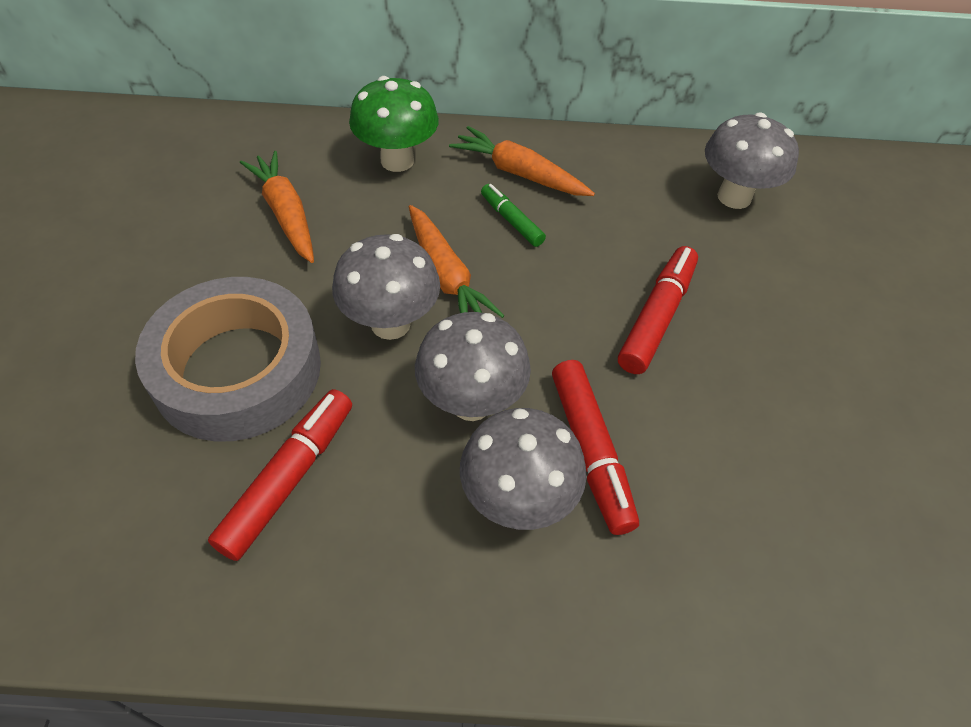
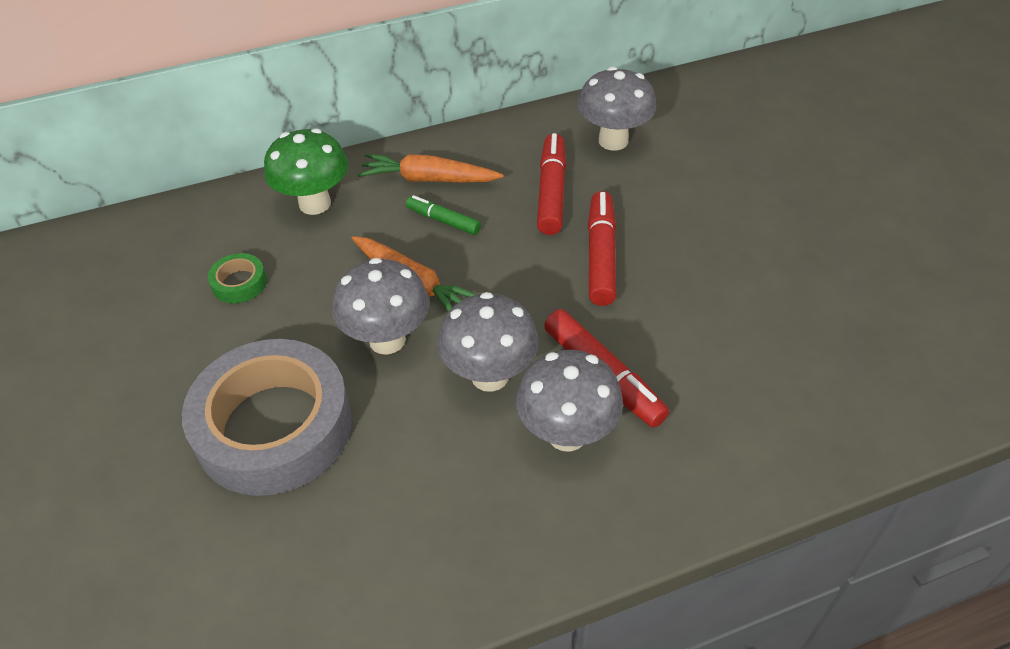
camera: 20 degrees left, 5 degrees down
red marker [208,389,352,561] -> red marker moved to [537,133,566,235]
orange carrot [240,151,314,263] -> green tape [208,253,267,303]

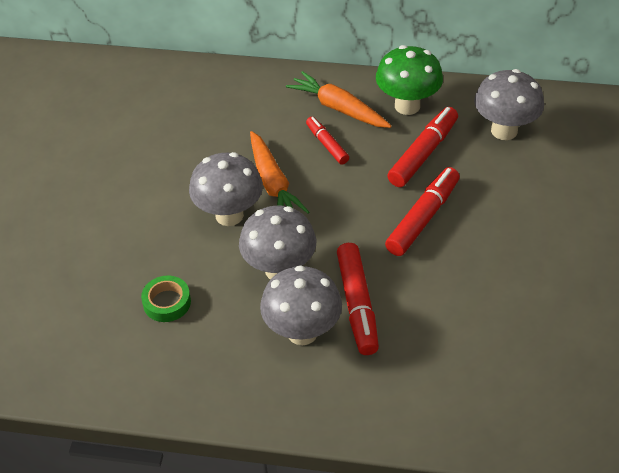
camera: 30 degrees right, 0 degrees up
grey tape [182,339,352,496] -> none
green tape [208,253,267,303] -> green tape moved to [141,276,191,322]
green mushroom [264,128,348,215] -> green mushroom moved to [376,45,443,115]
green marker [406,195,481,235] -> red marker [306,117,349,165]

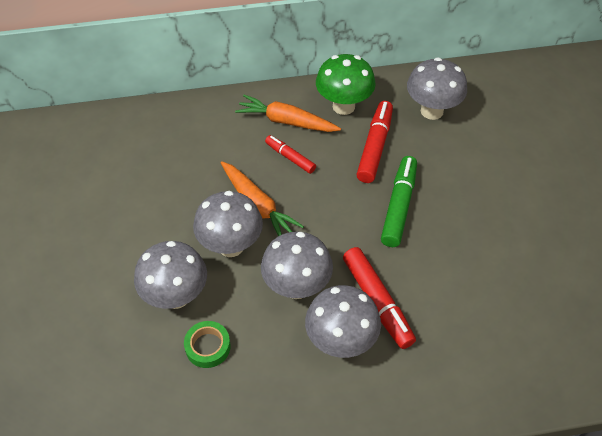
camera: 20 degrees left, 5 degrees up
red marker [385,167,460,256] -> green marker [381,156,417,247]
none -> grey mushroom [134,241,207,309]

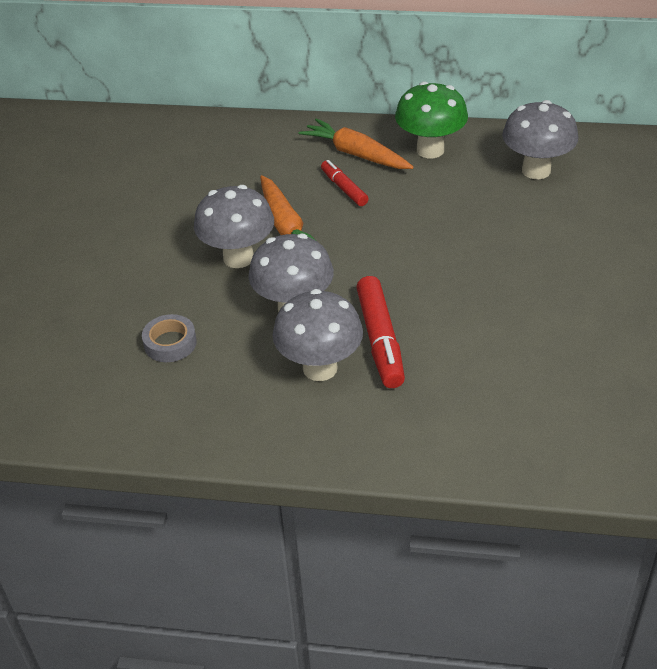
camera: 20 degrees right, 10 degrees down
grey mushroom [134,241,207,309] -> none
green tape [184,321,231,368] -> grey tape [142,314,197,362]
red marker [356,101,393,183] -> none
green marker [381,156,417,247] -> none

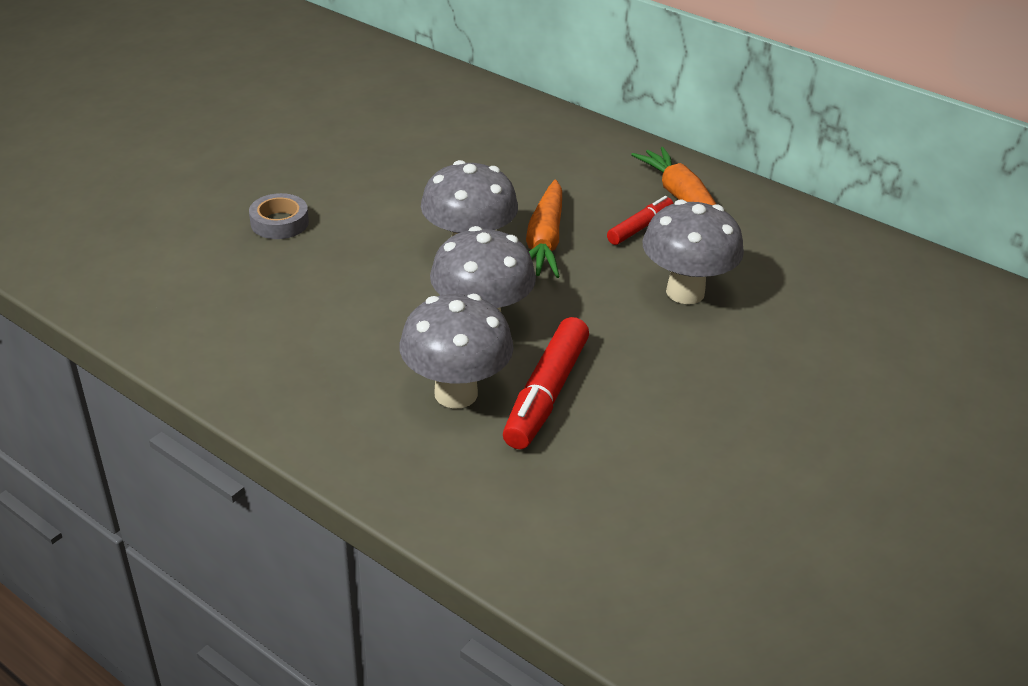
camera: 25 degrees right, 5 degrees down
grey tape [142,314,197,362] -> grey tape moved to [249,193,309,239]
red marker [321,160,369,206] -> red marker turned 45 degrees clockwise [607,196,674,245]
green mushroom [395,82,468,158] -> none
grey mushroom [502,100,578,179] -> grey mushroom moved to [642,200,744,304]

